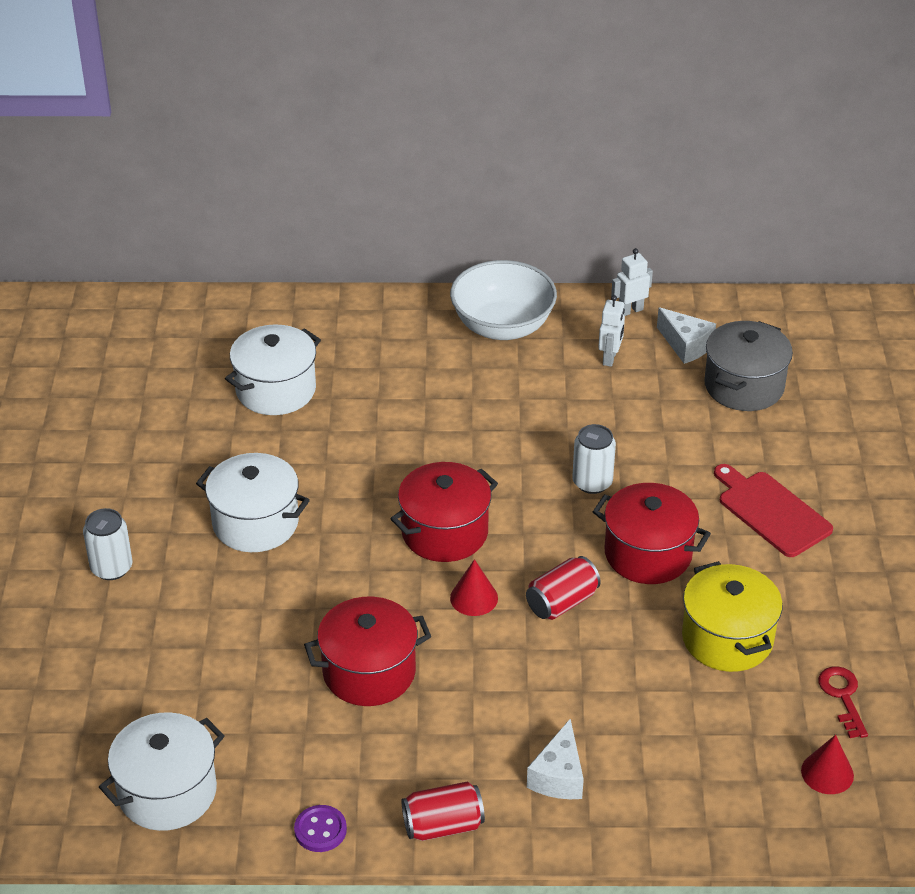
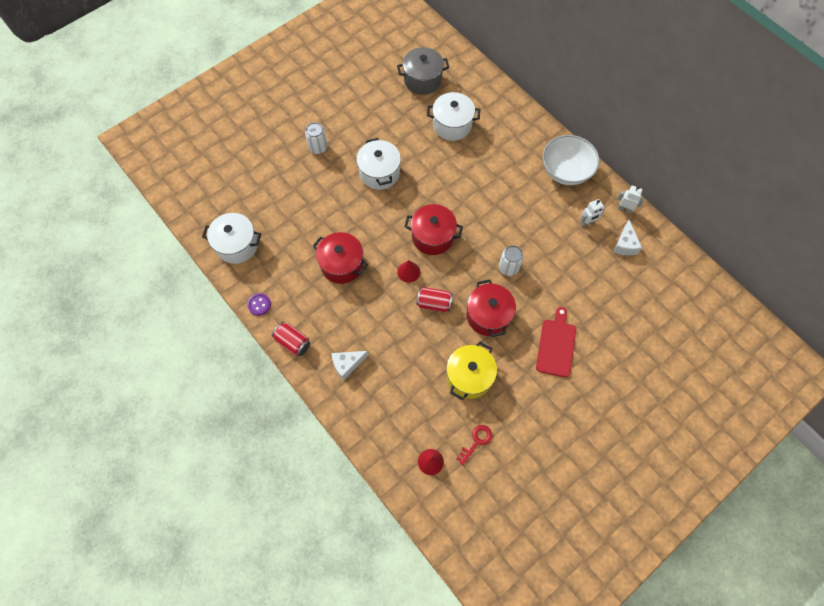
camera: 50 degrees right, 25 degrees up
grey pot [704,321,793,411] -> grey pot moved to [397,47,449,95]

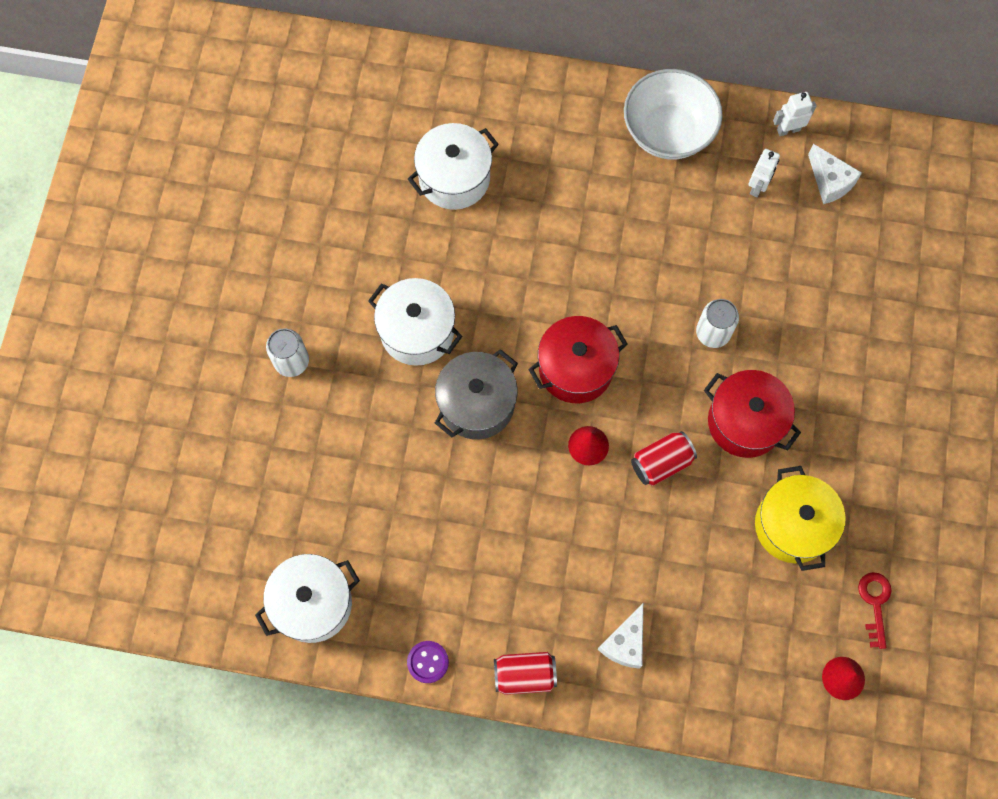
camera: 40 degrees left, 5 degrees up
red pot [313,232,368,284] -> none
grey pot [397,47,449,95] -> grey pot moved to [435,349,518,439]
red cutting board [536,307,576,378] -> none

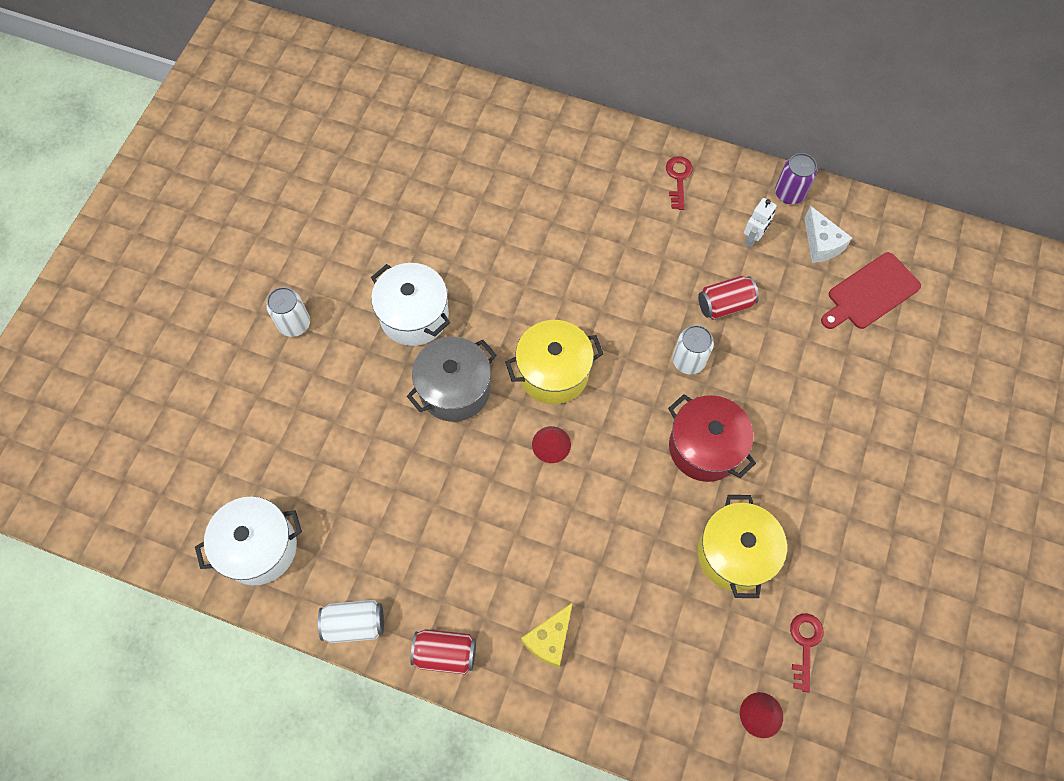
camera: 10 degrees right, 5 degrees down
purple button [407,641,449,683] -> white can [318,600,384,643]
white pot [408,123,499,210] -> none
red pot [528,316,627,403] -> yellow pot [505,320,603,404]
white cheese [598,604,643,669] -> yellow cheese [521,603,573,668]
white bowl [624,69,723,160] -> red key [666,156,693,210]
red can [631,431,697,486] -> red can moved to [698,276,759,320]
white robot [773,92,817,136] -> purple can [775,153,817,204]
none -> red cutting board [821,252,921,329]

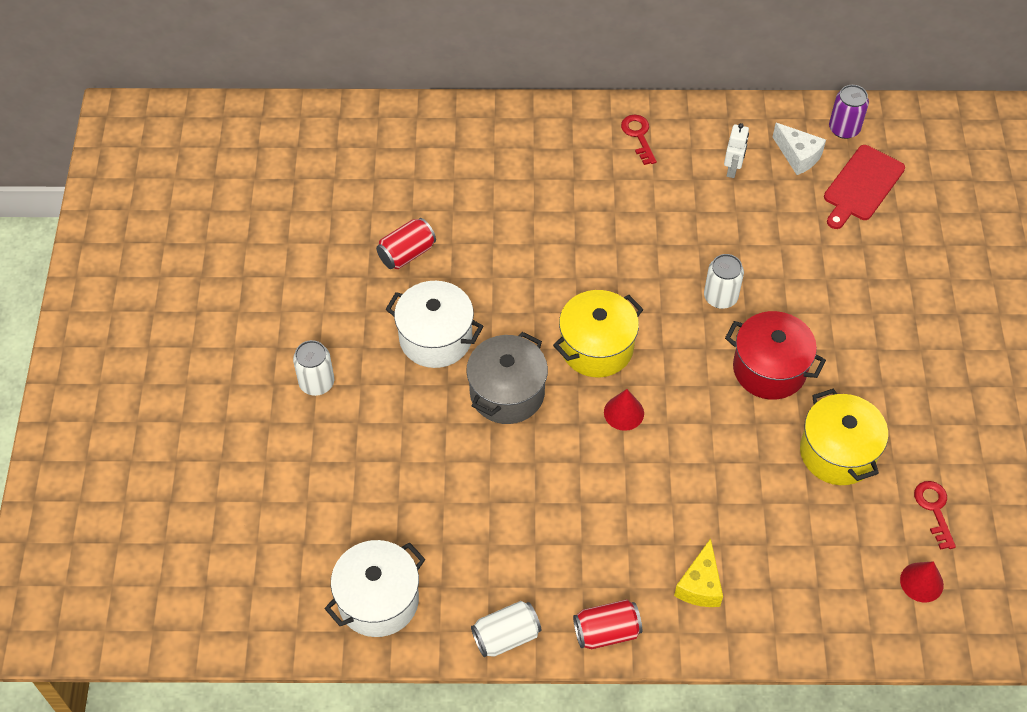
camera: 20 degrees left, 10 degrees down
red can [698,276,759,320] -> red can moved to [376,218,436,269]
purple can [775,153,817,204] -> purple can moved to [829,85,869,139]

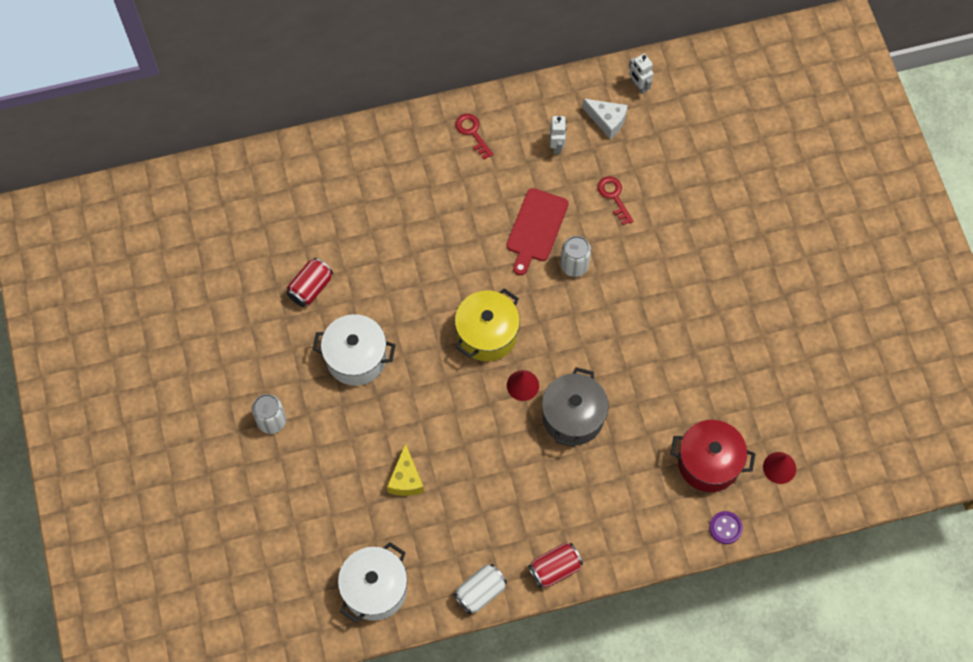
camera: 15 degrees left, 10 degrees up
grey pot [466,332,548,424] -> grey pot moved to [542,367,609,447]
yellow cheese [674,538,723,607] -> yellow cheese moved to [387,443,424,496]
red pot [725,311,826,400] -> red pot moved to [670,420,756,492]
yellow pot [800,389,888,485] -> none
red cutting board [824,145,905,229] -> red cutting board moved to [506,188,569,276]
purple can [829,85,869,139] -> white robot [629,54,653,94]
red key [914,481,956,550] -> red key moved to [597,177,634,225]
none -> purple button [709,511,743,544]

